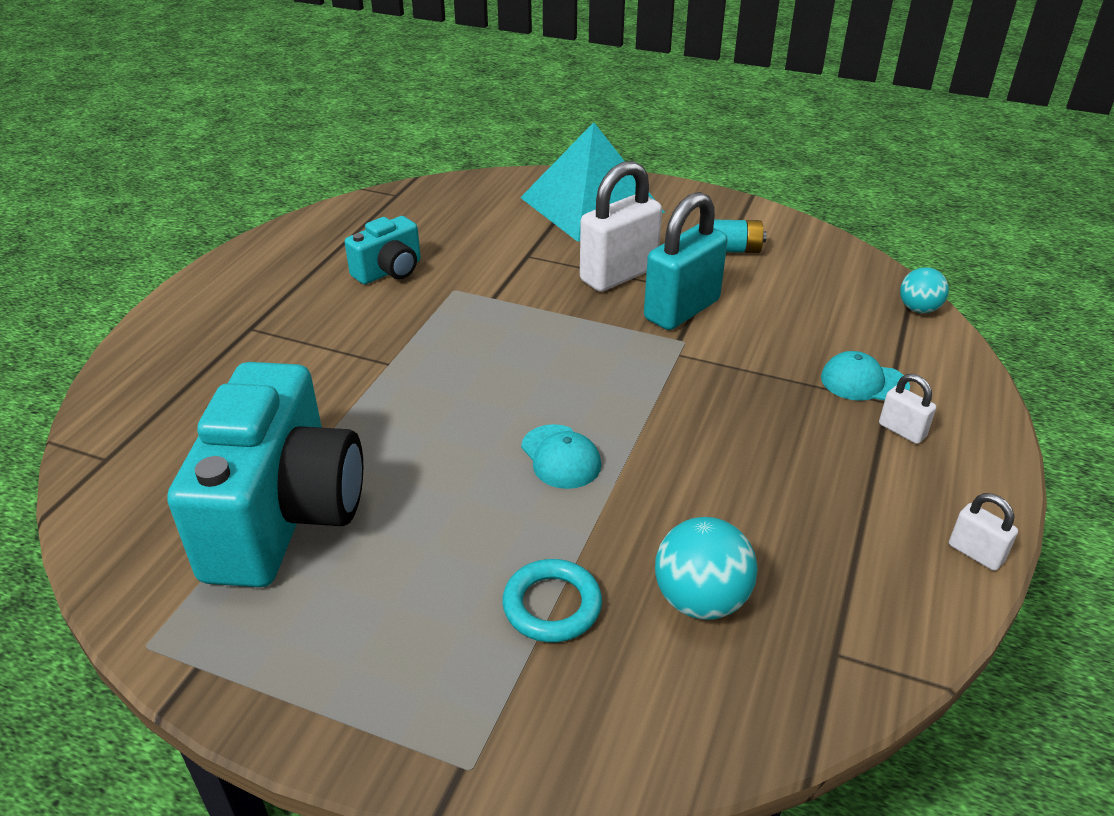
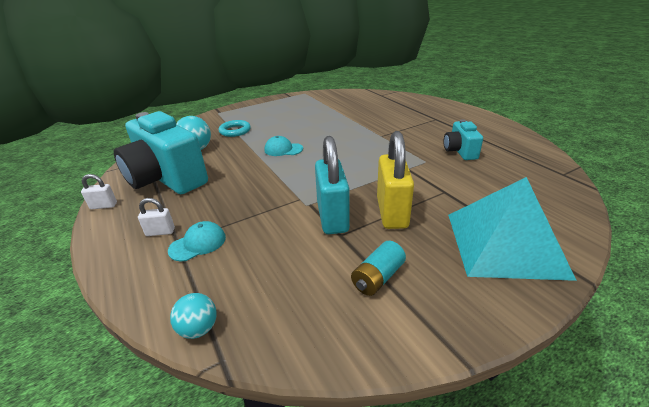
camera: 130 degrees right, 5 degrees down
turquoise camera [167,362,363,587] -> turquoise camera moved to [114,111,208,194]
white padlock [580,161,662,292] -> yellow padlock [377,131,414,229]

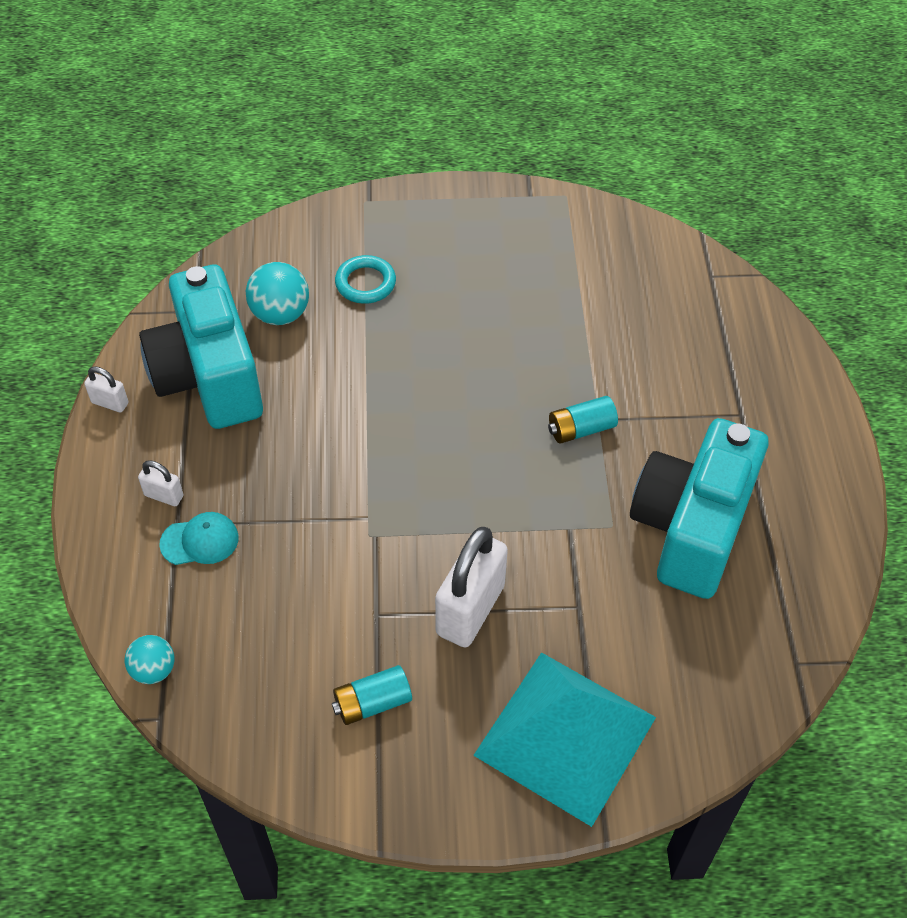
camera: 25 degrees right, 20 degrees up
turquoise cap [264,136,303,156] -> none
turquoise padlock [315,136,350,234] -> none
yellow padlock [377,131,414,229] -> white padlock [435,527,508,647]
turquoise camera [443,119,483,160] -> turquoise camera [630,418,769,599], size x2.04
none -> turquoise battery [548,396,618,444]

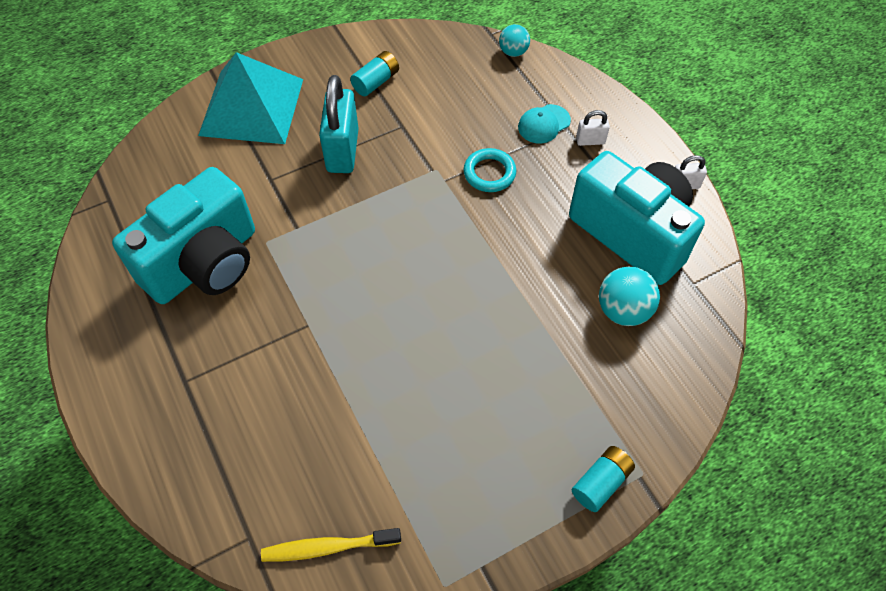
camera: 155 degrees right, 5 degrees up
turquoise ring [335,255,396,304] -> turquoise ring moved to [464,148,516,192]
white padlock [435,527,508,647] -> turquoise padlock [319,75,359,173]
turquoise battery [548,396,618,444] -> turquoise battery moved to [572,446,635,512]
turquoise camera [630,418,769,599] -> turquoise camera turned 45 degrees clockwise [112,167,255,304]
none -> yellow toothbrush [261,528,401,562]

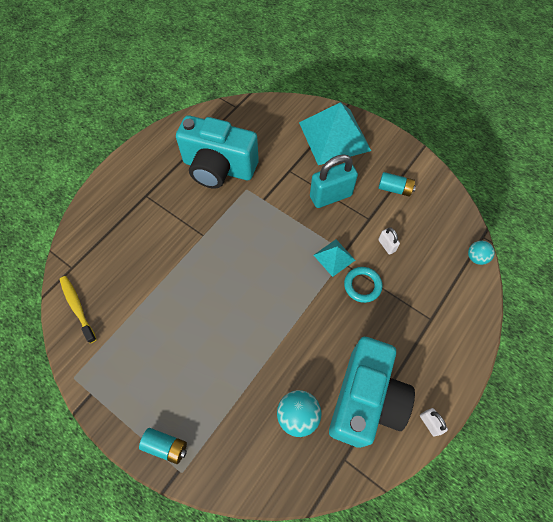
camera: 65 degrees right, 5 degrees up
turquoise cap [518,104,571,143] -> none
white padlock [576,110,610,146] -> white padlock moved to [378,227,400,255]
none -> turquoise pyramid [314,239,355,277]

